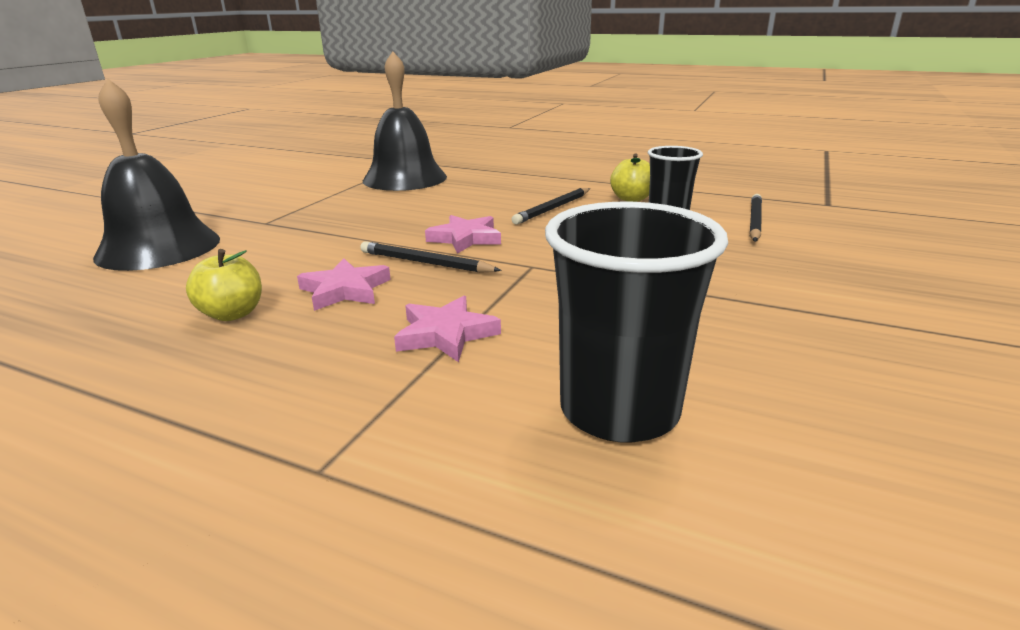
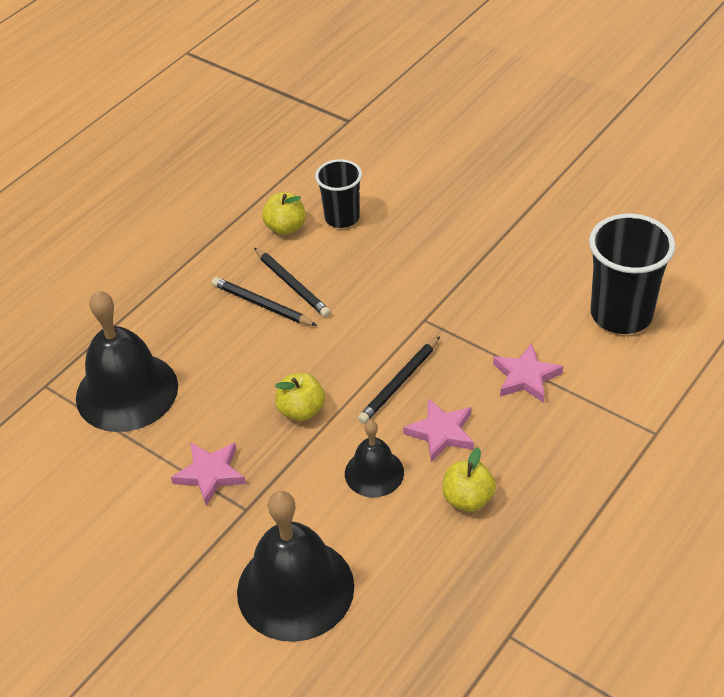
camera: 75 degrees left, 20 degrees up
pink star [425,215,501,254] -> pink star moved to [171,442,246,506]
black pencil [750,194,762,242] -> black pencil moved to [212,277,317,326]
none -> yellow apple [275,373,325,421]
none -> black bell [345,420,404,497]

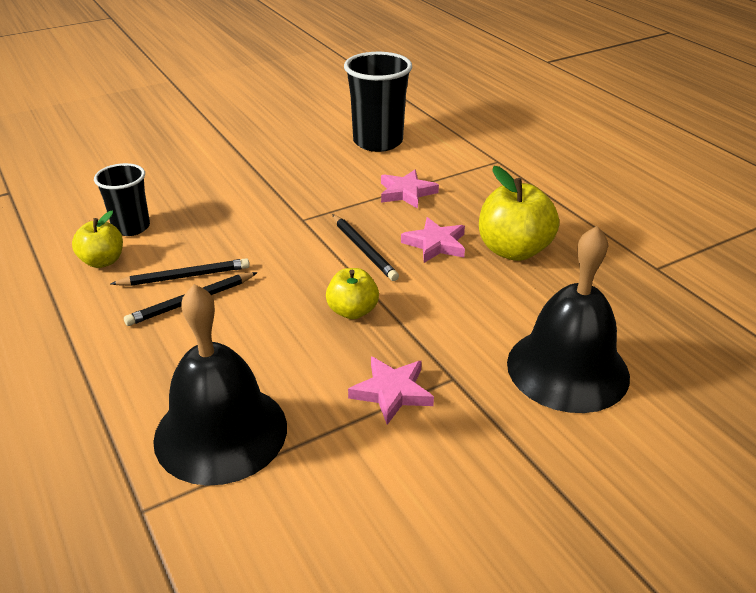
camera: 70 degrees left, 10 degrees down
black bell [345,420,404,497] -> none
yellow apple [443,448,496,512] -> yellow apple [479,166,559,261], size x1.65

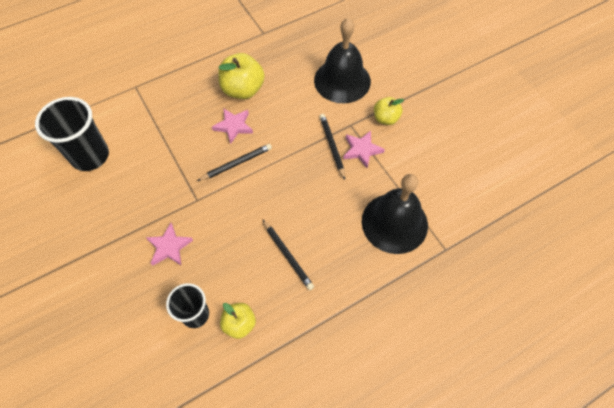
camera: 90 degrees left, 25 degrees up
black pencil [110,258,250,286] -> black pencil moved to [320,114,345,180]
yellow apple [326,268,379,319] -> yellow apple moved to [374,97,404,125]
pink star [381,170,439,209] -> pink star moved to [146,223,193,266]

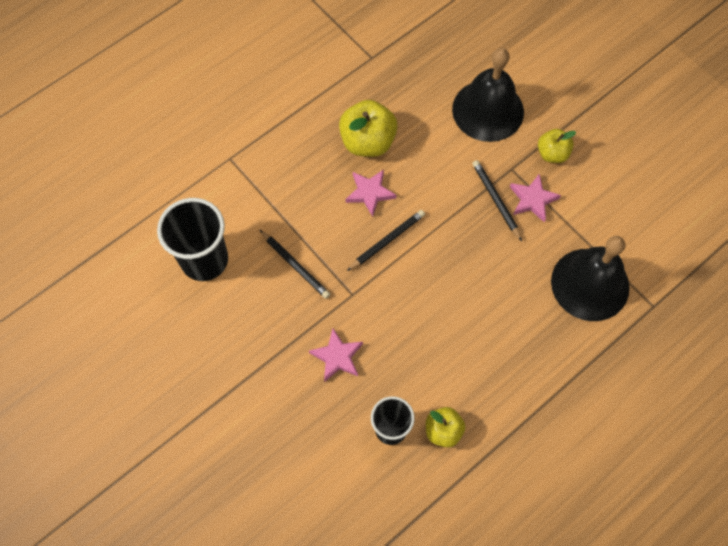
camera: 10 degrees left, 5 degrees up
black pencil [262,219,314,290] -> black pencil moved to [260,230,330,299]

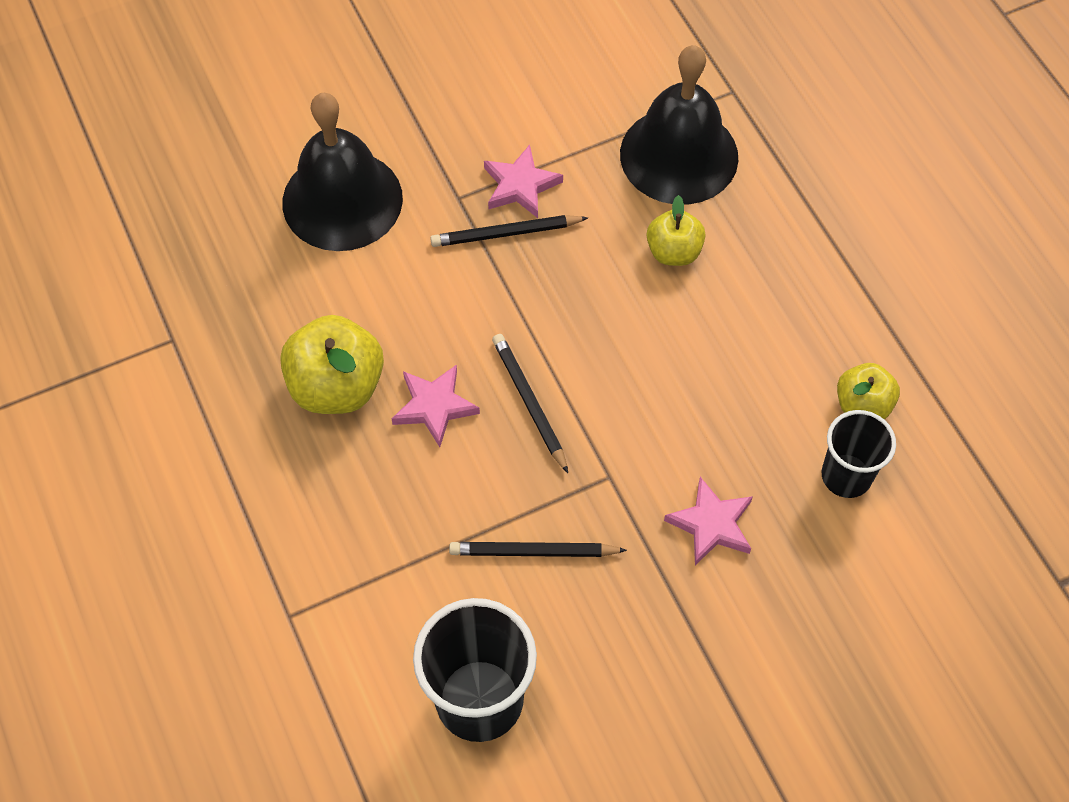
camera: 75 degrees left, 5 degrees down
black pencil [260,230,330,299] -> black pencil turned 150 degrees counterclockwise [449,542,627,557]
yellow apple [538,129,576,163] -> yellow apple moved to [647,195,706,266]

